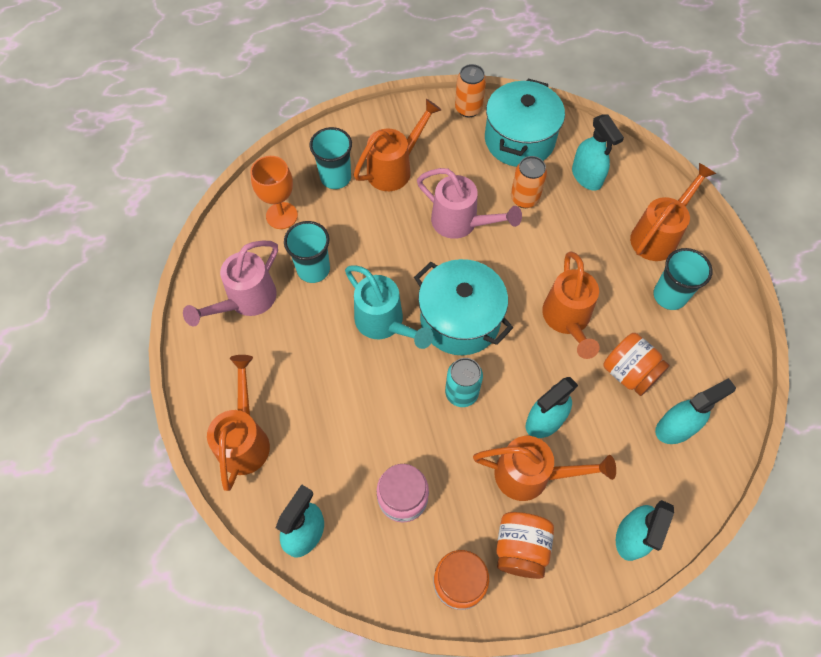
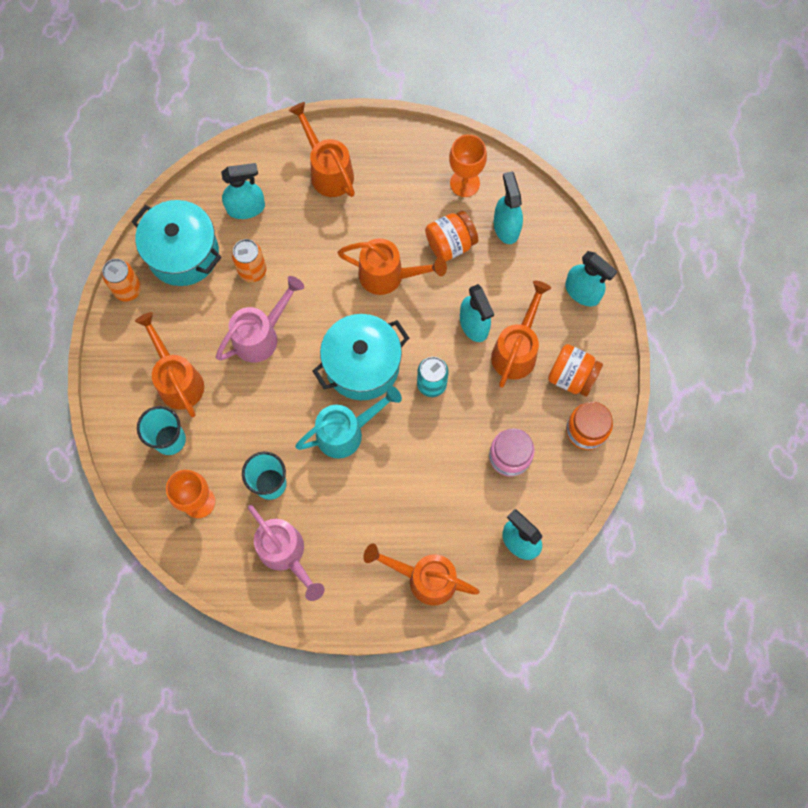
camera: 75 degrees left, 10 degrees up
turquoise cup [653,248,712,310] -> none
none -> orange goblet [449,134,487,197]

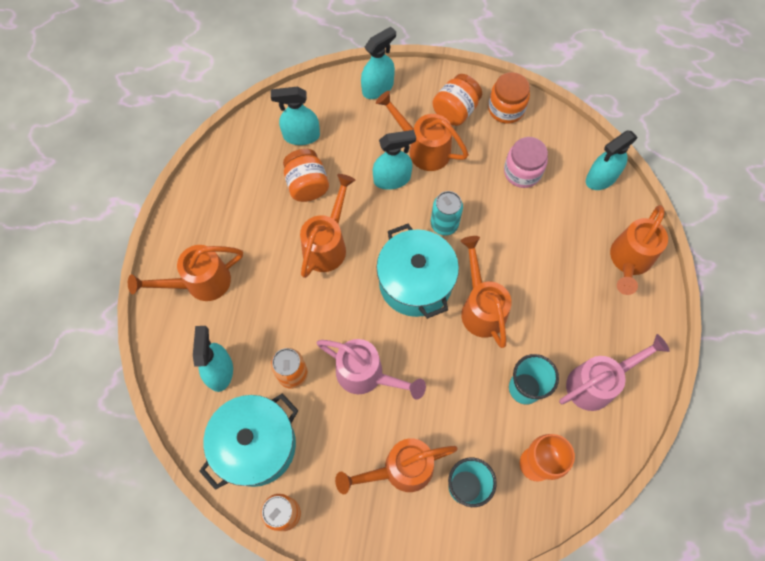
camera: 80 degrees left, 5 degrees down
pink watering can [216,276,304,363] -> pink watering can turned 150 degrees clockwise [317,339,426,400]
turquoise watering can [295,385,402,459] -> orange watering can [461,236,512,348]
orange goblet [449,134,487,197] -> none

